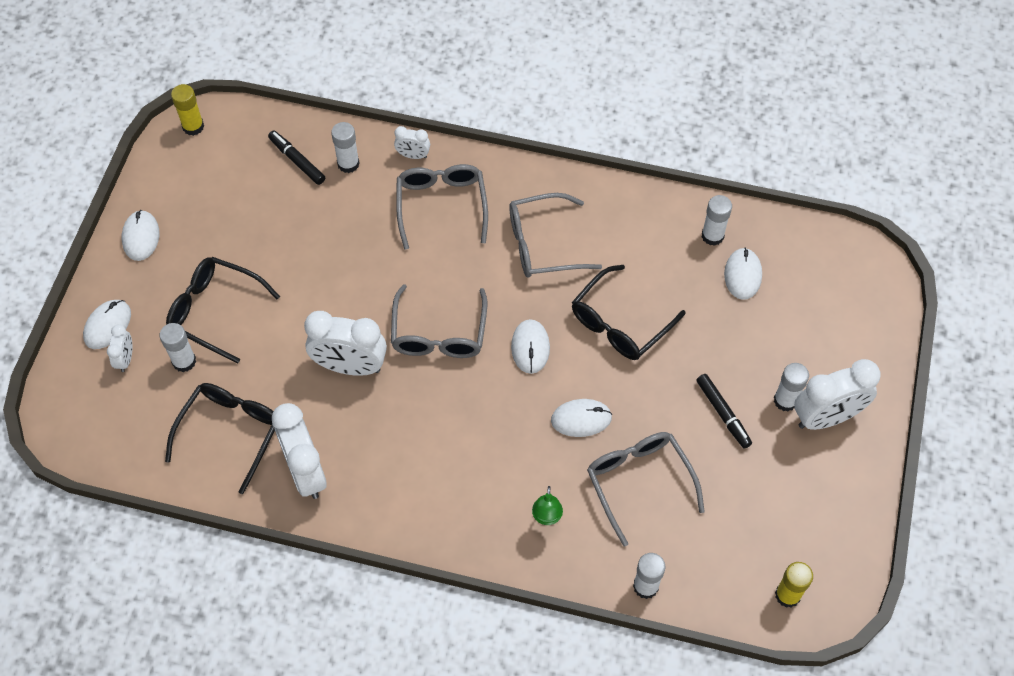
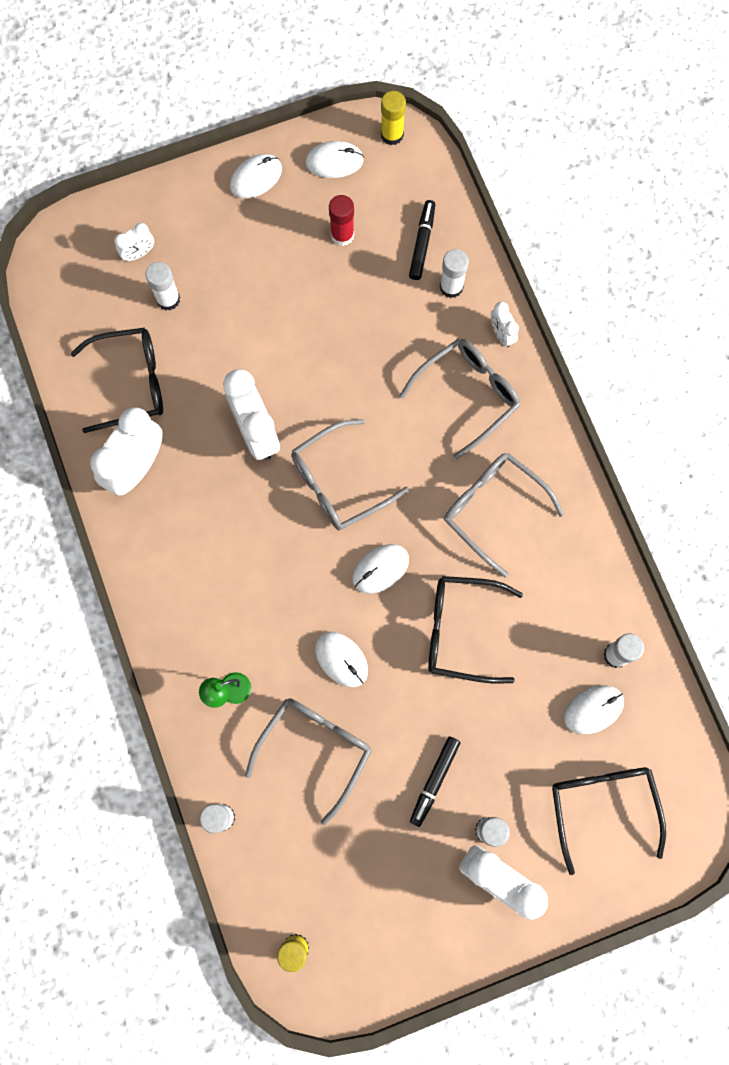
camera: 55 degrees right, 15 degrees up
white mouse [83,300,131,349] -> white mouse moved to [305,141,364,178]
black glasses [166,257,280,363] -> black glasses moved to [552,767,666,875]
none -> red glue stick [329,195,354,246]

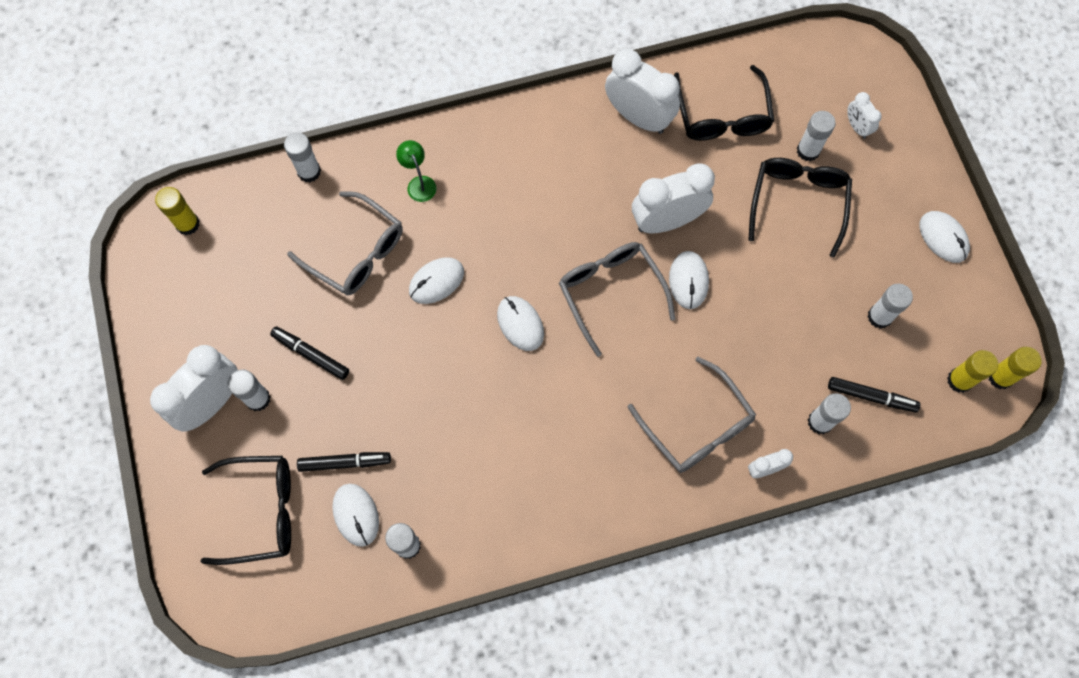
camera: 95 degrees right, 5 degrees down
white mouse [305,141,364,178] -> white mouse moved to [669,251,709,309]
red glue stick [329,195,354,246] -> white glue stick [867,284,913,329]
black glasses [428,576,523,684] -> black glasses moved to [748,158,852,258]
grey glasses [444,453,564,577] -> none
none -> black marker [297,452,391,472]
none -> yellow glue stick [947,350,998,393]

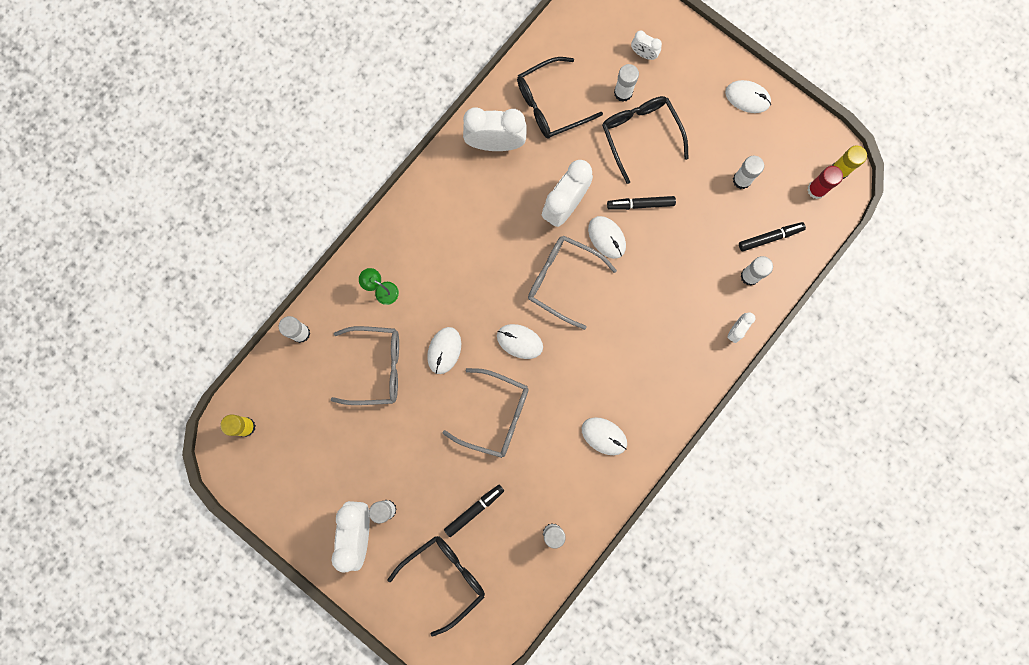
camera: 35 degrees left, 10 degrees up
black marker [270,327,349,380] -> black marker moved to [607,196,676,210]
white mouse [332,484,379,547] -> white mouse moved to [582,417,627,455]
grey glasses [628,357,756,473] -> grey glasses moved to [442,368,529,458]
black glasses [674,65,774,141] -> black glasses turned 105 degrees clockwise [517,57,603,139]
yellow glue stick [947,350,998,393] -> red glue stick [807,166,843,199]

